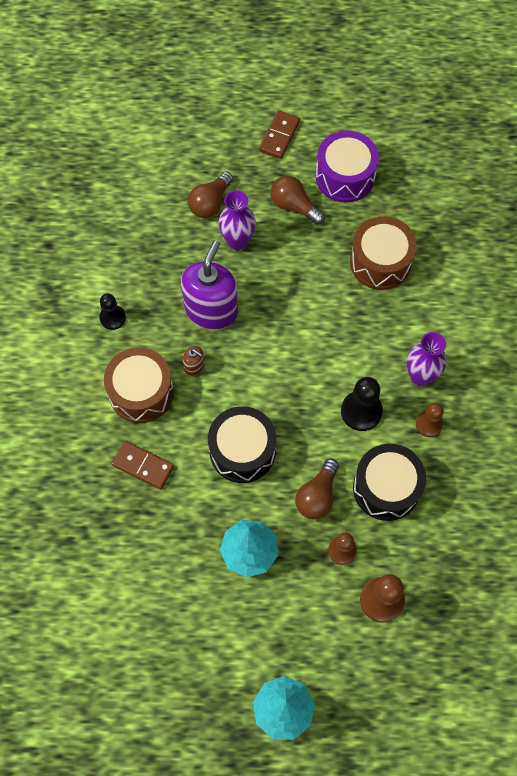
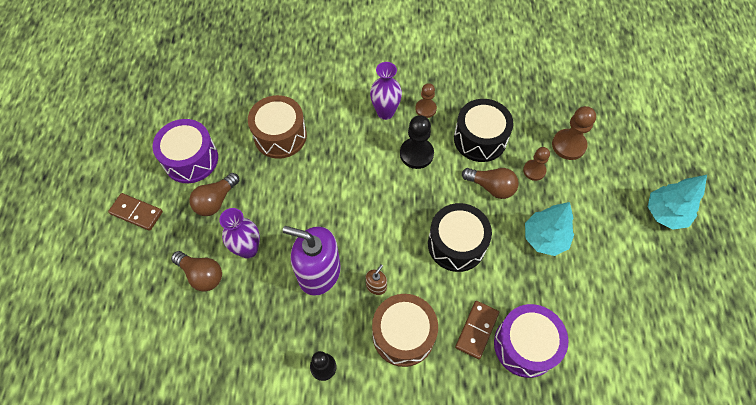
camera: 90 degrees left, 5 degrees down
none -> purple drum [494,304,568,378]

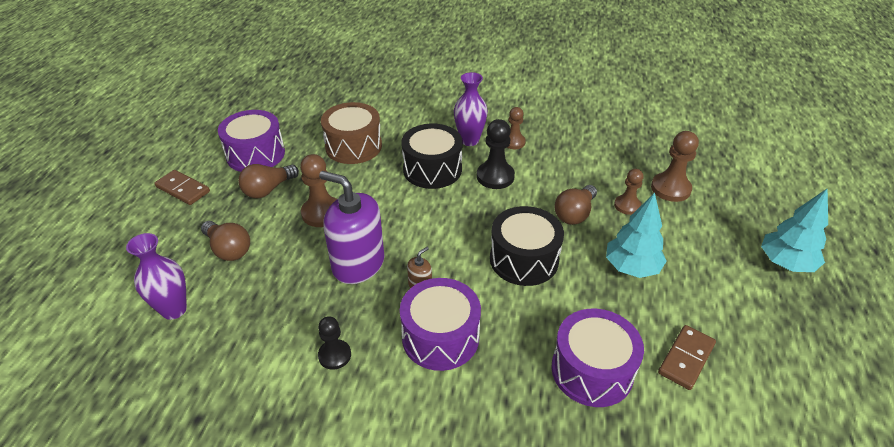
camera: 10 degrees right, 20 degrees down
purple vase [219,208,260,259] -> purple vase moved to [126,233,187,320]
brown drum [372,294,438,367] -> purple drum [400,278,481,371]
black drum [454,99,513,162] -> black drum moved to [401,124,462,189]
brown domino [455,301,499,359] -> brown domino moved to [658,325,716,390]
brown light bulb [462,168,519,199] -> brown light bulb turned 90 degrees clockwise [554,185,597,225]
none -> brown pawn [300,154,337,227]

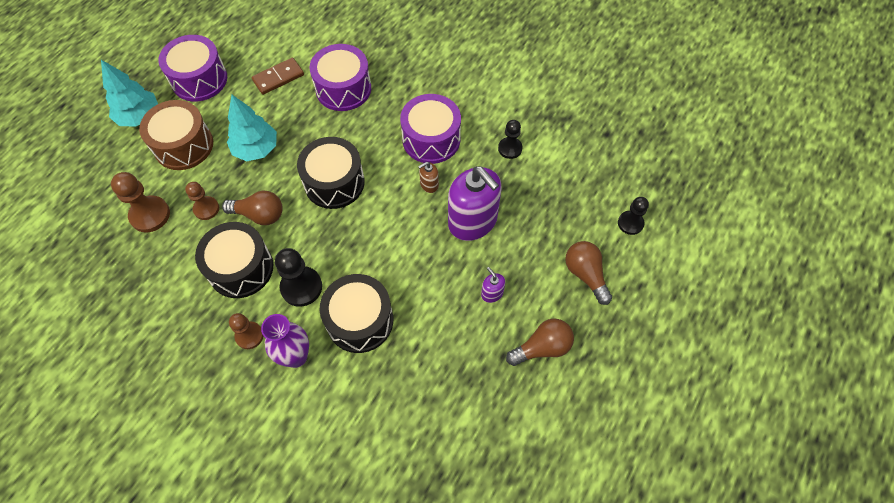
camera: 160 degrees left, 20 degrees up
purple vase [126,233,187,320] -> black pawn [618,197,649,235]
brown domino [155,170,210,205] -> none
purple drum [218,110,285,172] -> purple drum moved to [158,35,227,101]
brown pawn [300,154,337,227] -> purple soap dispenser [481,267,505,303]
brown drum [321,102,382,164] -> brown drum moved to [139,100,213,170]
brown light bulb [554,185,597,225] -> brown light bulb turned 45 degrees clockwise [222,191,283,225]
none -> black drum [195,222,273,298]

